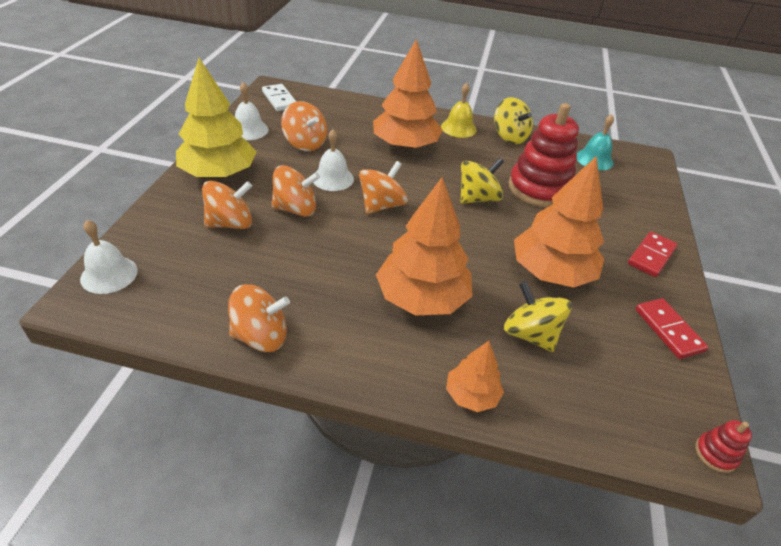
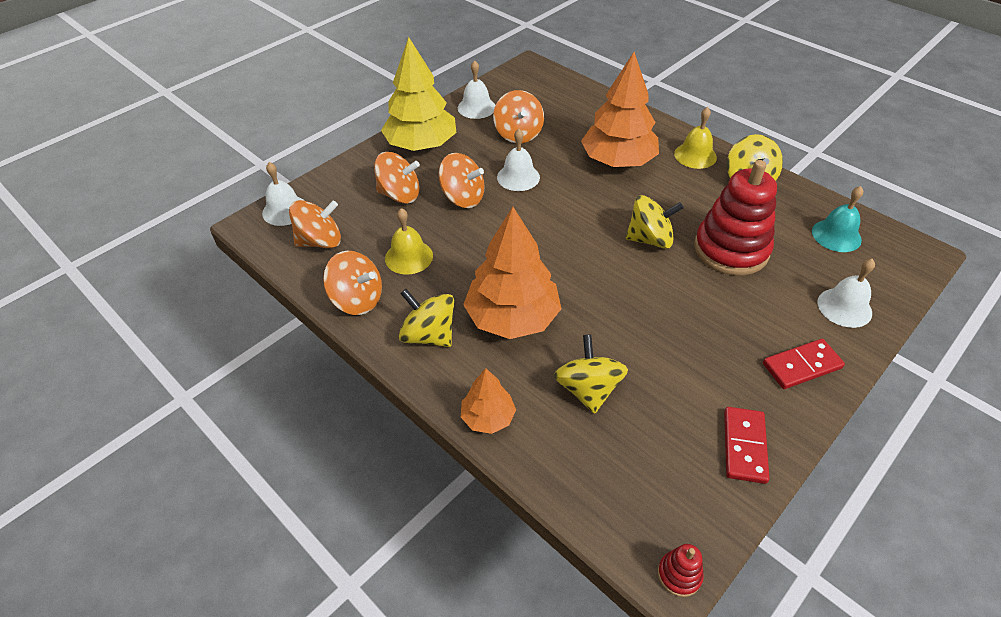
camera: 35 degrees right, 5 degrees up
white domino [262,84,296,111] -> none
orange spinning top [359,161,408,214] -> orange spinning top moved to [289,200,341,248]
orange tree [514,156,604,288] -> none
none -> yellow bell [385,208,433,275]
none -> yellow spinning top [399,289,454,347]
none -> white bell [818,259,875,328]

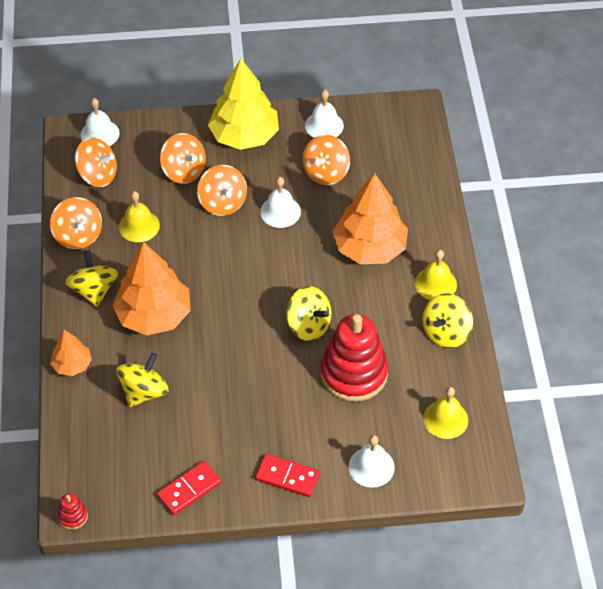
camera: 40 degrees right, 5 degrees up
turquoise bell [812,186,863,252] -> yellow bell [423,387,468,439]

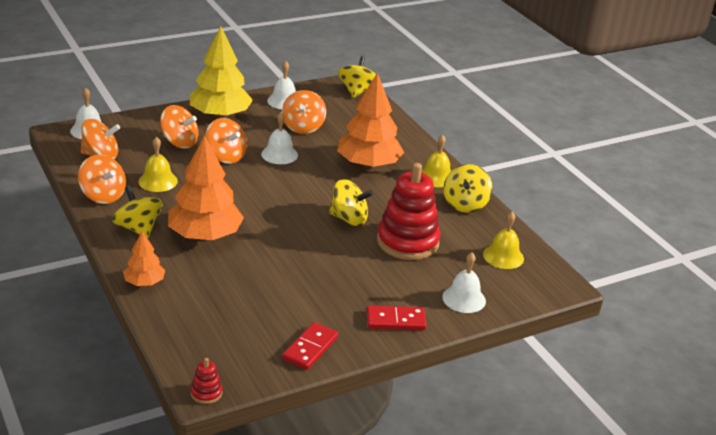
camera: 25 degrees left, 20 degrees down
yellow spinning top [116,353,168,407] -> yellow spinning top moved to [338,56,376,98]

